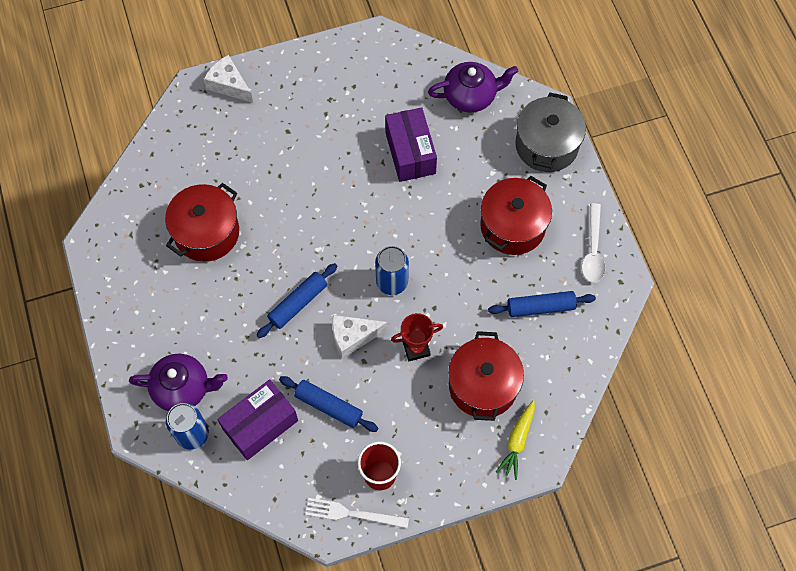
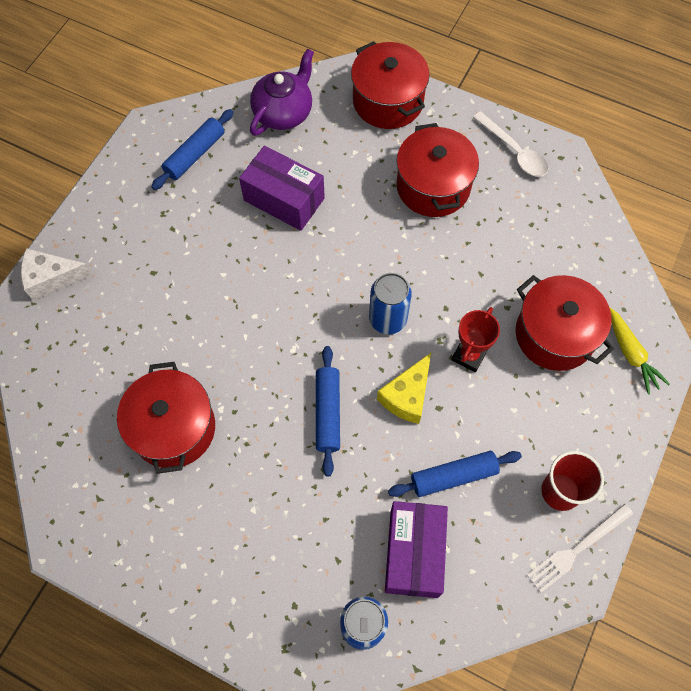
camera: 45 degrees left, 0 degrees up
purple teapot [129,354,228,411] -> none
white cheese [332,315,388,359] -> yellow cheese [377,353,431,424]
blue rolling pin [488,291,596,317] -> blue rolling pin moved to [151,109,234,190]
grey pot [515,93,586,172] -> red pot [351,41,430,129]

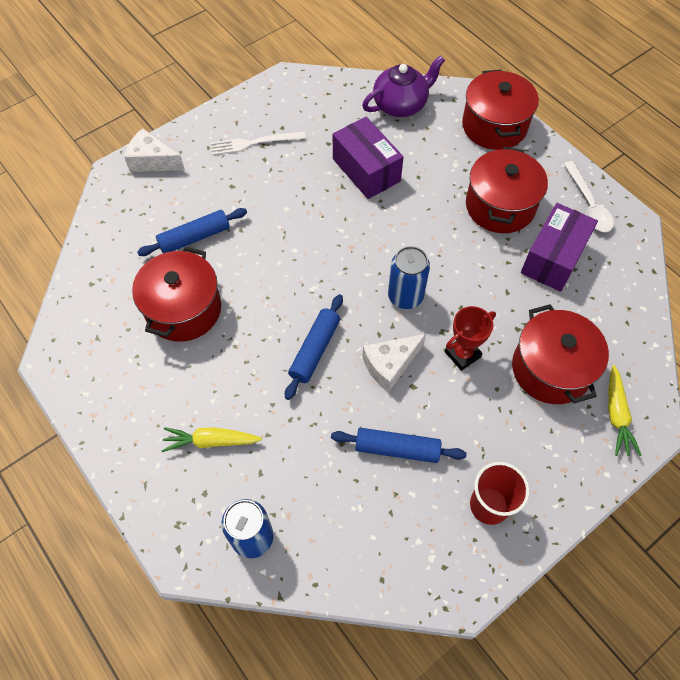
camera: 25 degrees right, 5 degrees down
blue rolling pin [151,109,234,190] -> blue rolling pin moved to [137,208,247,256]
yellow cheese [377,353,431,424] -> white cheese [362,334,426,392]
purple box [385,501,448,598] -> purple box moved to [521,203,598,292]
white fork [527,504,633,593] -> white fork moved to [211,131,306,155]
none -> yellow carrot [162,427,262,452]

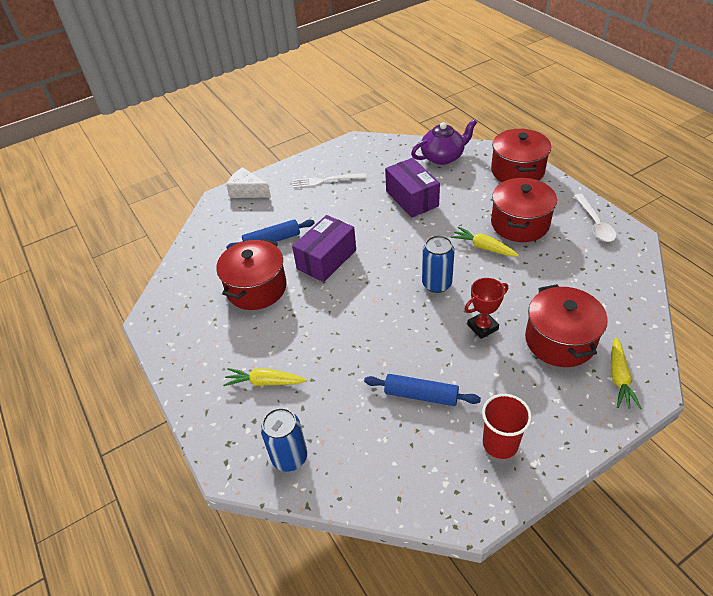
camera: 10 degrees right, 15 degrees down
blue rolling pin [285,294,343,400] -> none
white cheese [362,334,426,392] -> none
purple box [521,203,598,292] -> purple box moved to [292,215,356,282]
none -> yellow carrot [450,226,519,257]

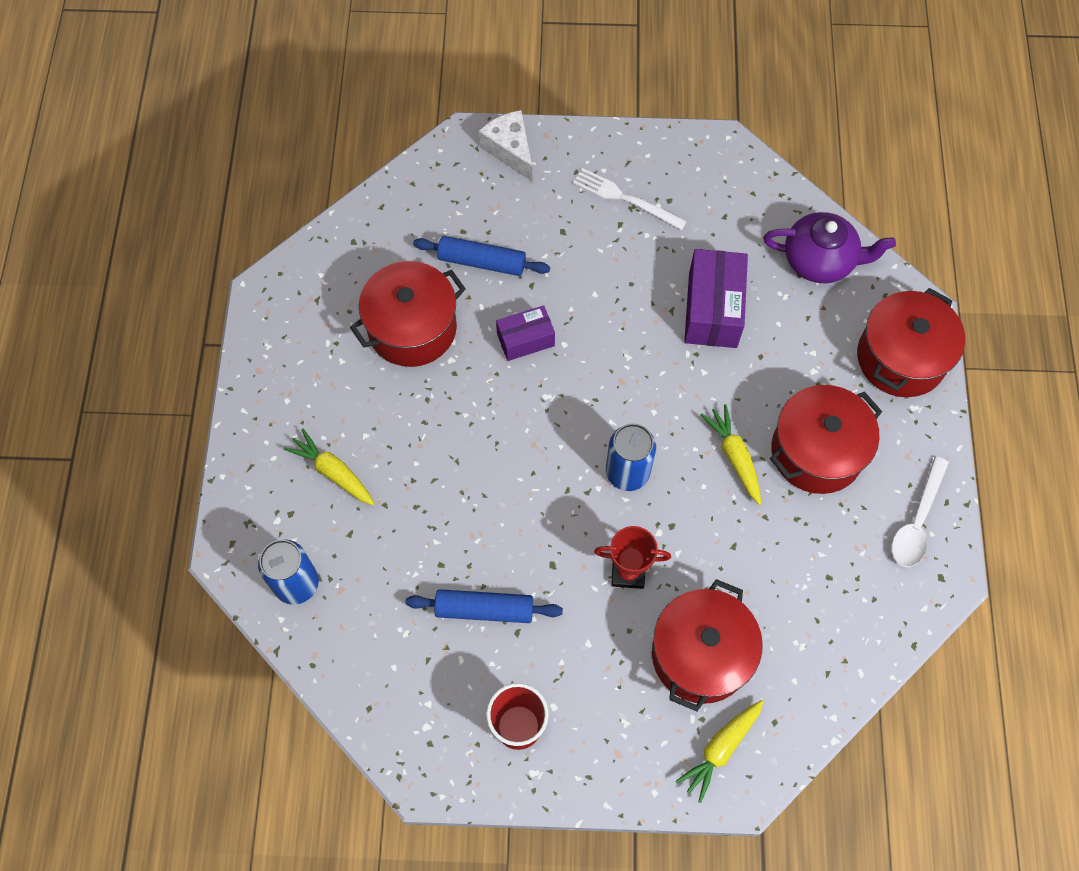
camera: 30 degrees right, 20 degrees up
purple box [292,215,356,282] -> purple box [496,305,555,361], size x0.62
blue rolling pin [364,374,481,406] -> blue rolling pin turned 45 degrees counterclockwise [405,589,563,623]

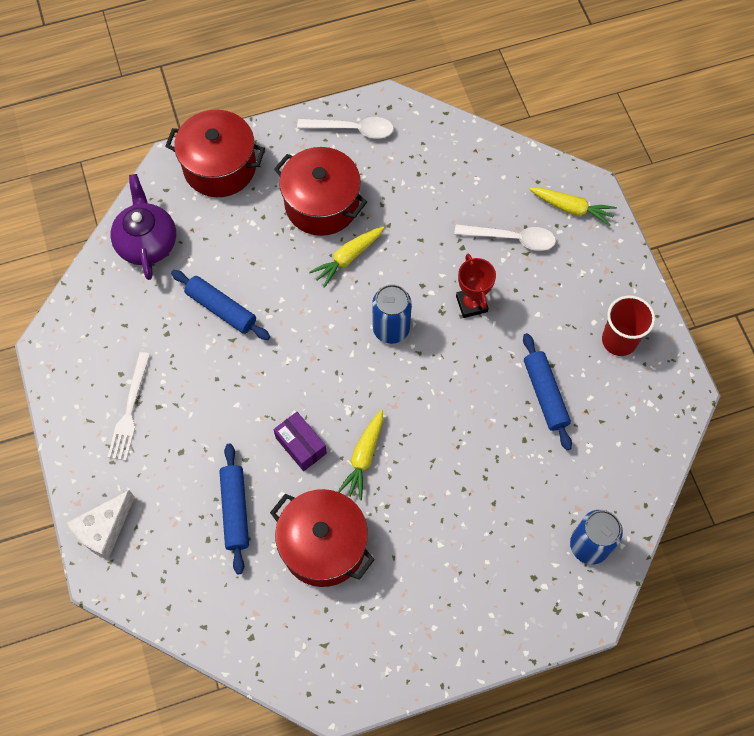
camera: 110 degrees left, 0 degrees up
yellow carrot [284,428,375,505] -> yellow carrot moved to [338,409,383,500]
red pot [652,579,763,711] -> white spoon [454,224,556,251]
purple box [684,249,748,348] -> blue rolling pin [171,270,270,340]

